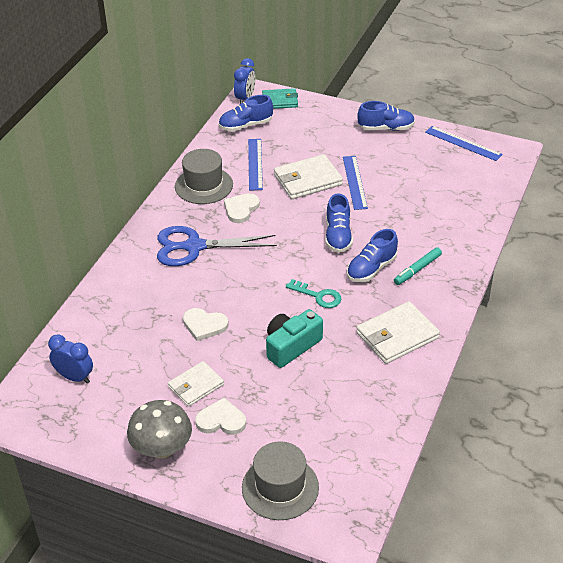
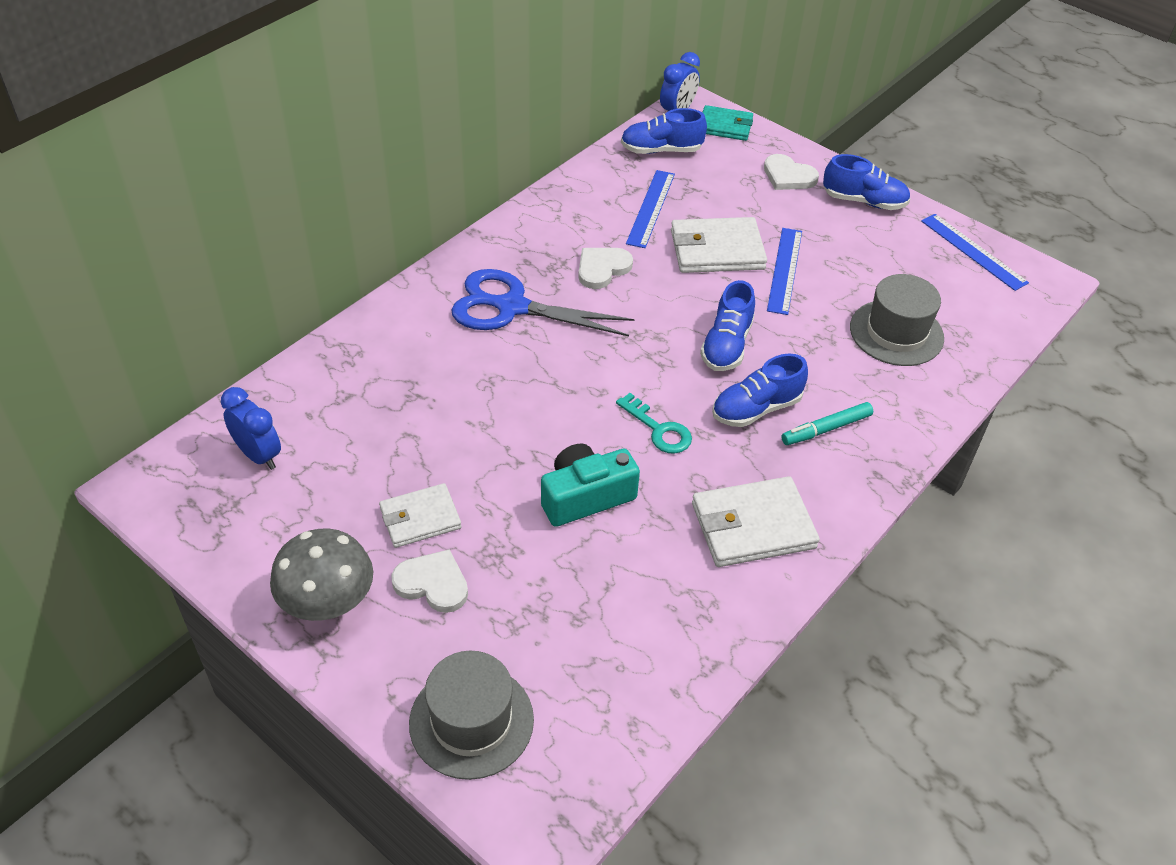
camera: 15 degrees right, 5 degrees up
grey hat [175,149,233,204] -> grey hat moved to [850,274,944,366]
white heart [183,308,229,341] -> white heart moved to [764,154,819,190]

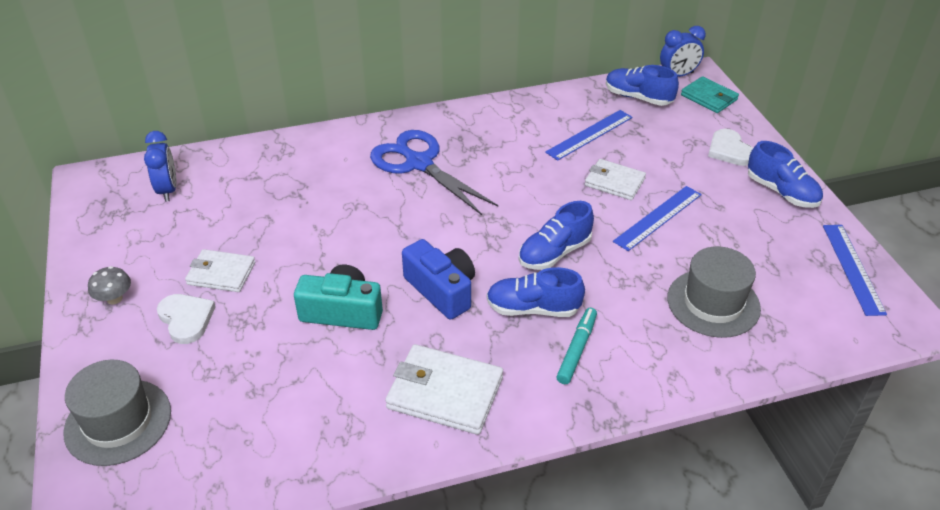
camera: 35 degrees right, 5 degrees down
grey mushroom [270,529,373,621] -> grey mushroom [88,266,131,304], size x0.52
white heart [578,248,633,289] -> none
turquoise key [616,393,692,454] -> blue camera [402,239,475,320]
white wallet [671,217,767,273] -> white wallet [585,159,646,200], size x0.65
turquoise marker [781,402,873,445] -> turquoise marker turned 105 degrees clockwise [556,308,597,384]

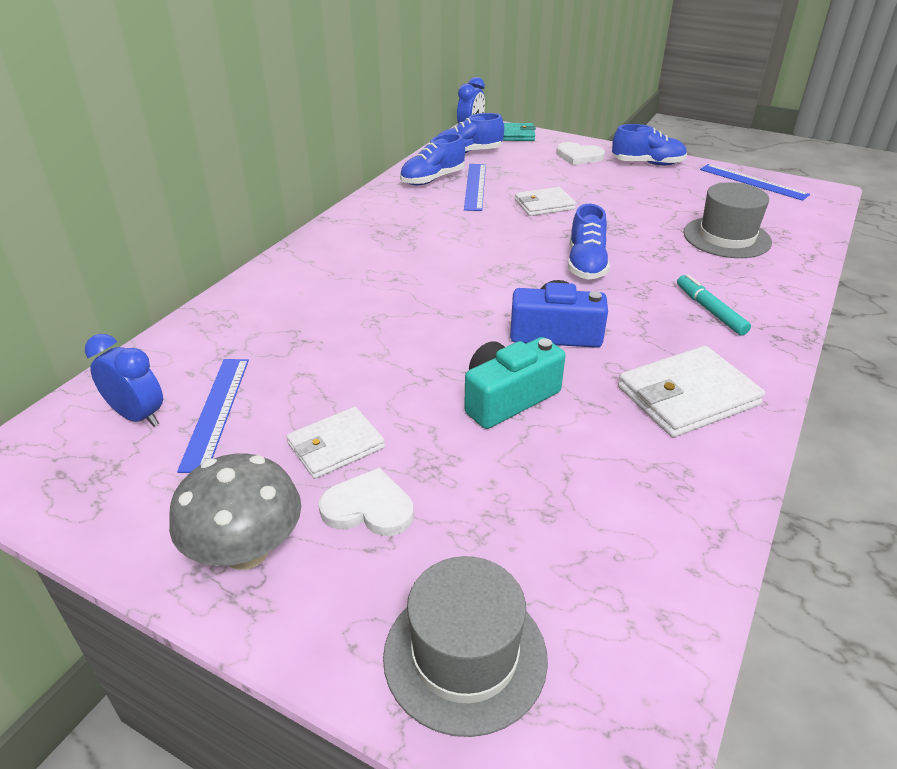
camera: 45 degrees left, 5 degrees down
grey mushroom [88,266,131,304] -> grey mushroom [169,453,301,570], size x1.91
blue scissors [370,130,498,215] -> none
blue shoe [486,267,585,317] -> blue shoe moved to [400,133,465,186]
blue ruler [613,186,702,251] -> blue ruler moved to [177,359,249,473]

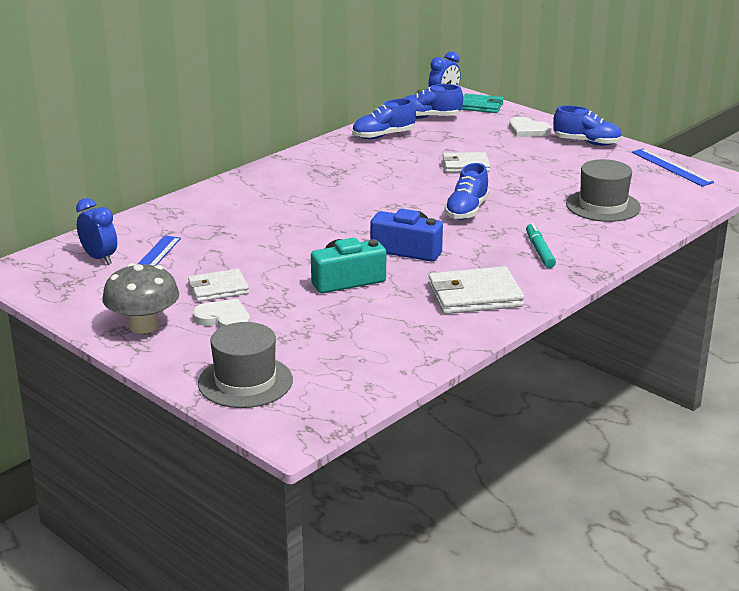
camera: 15 degrees right, 10 degrees down
blue ruler [464,164,486,211] -> none

